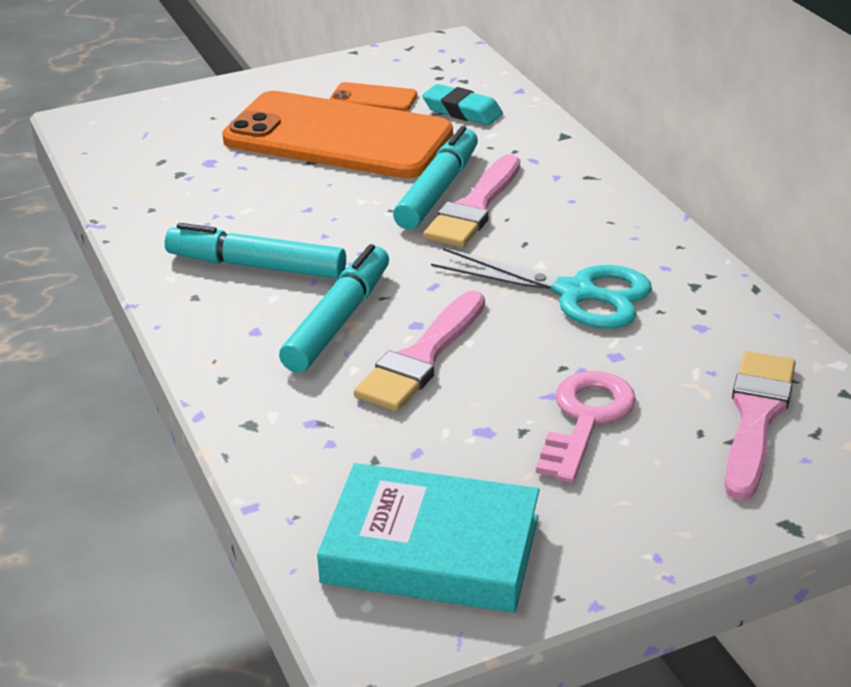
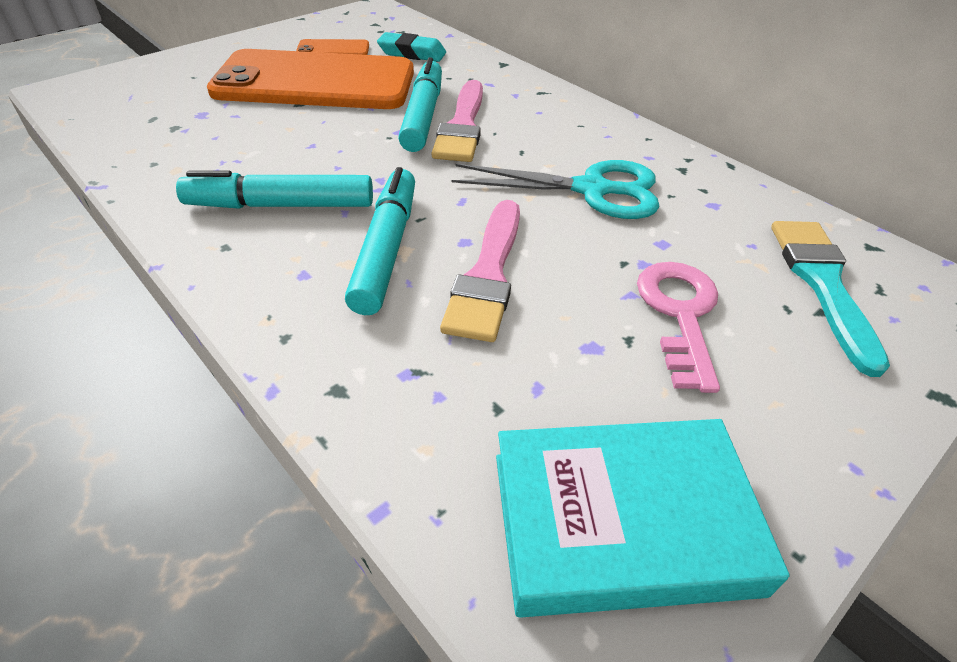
camera: 20 degrees left, 10 degrees up
pink brush [725,351,796,501] -> turquoise brush [771,221,890,377]

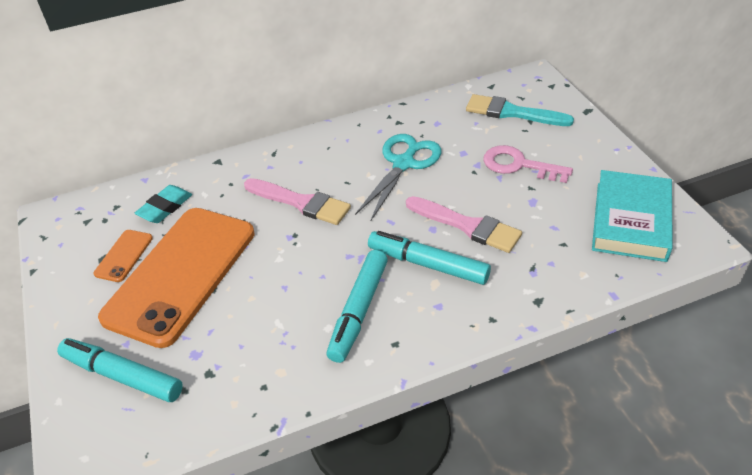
camera: 65 degrees left, 0 degrees up
turquoise marker [398,57,442,152] -> turquoise marker moved to [57,338,183,402]

